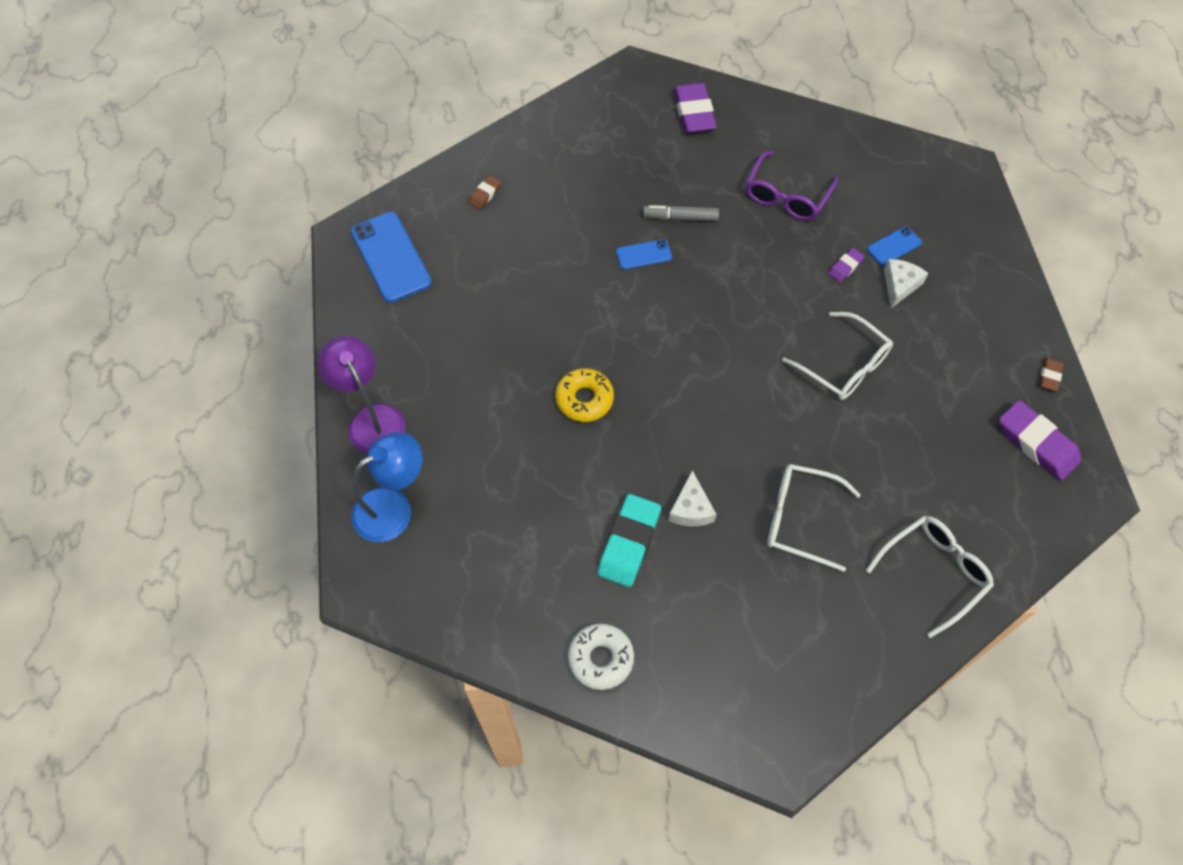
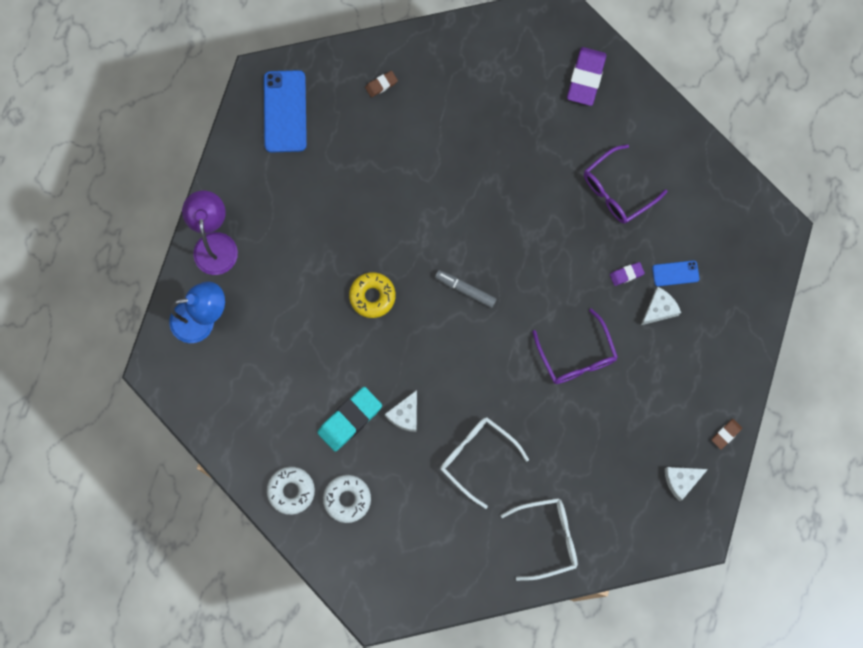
camera: 25 degrees right, 15 degrees up
blue phone [616,239,672,269] -> none
grey marker [643,205,719,221] -> grey marker moved to [435,270,497,308]
white glasses [782,312,893,400] -> purple glasses [532,308,618,384]
purple eraser [999,400,1081,481] -> white cheese [665,467,708,501]
none -> white donut [323,475,371,523]

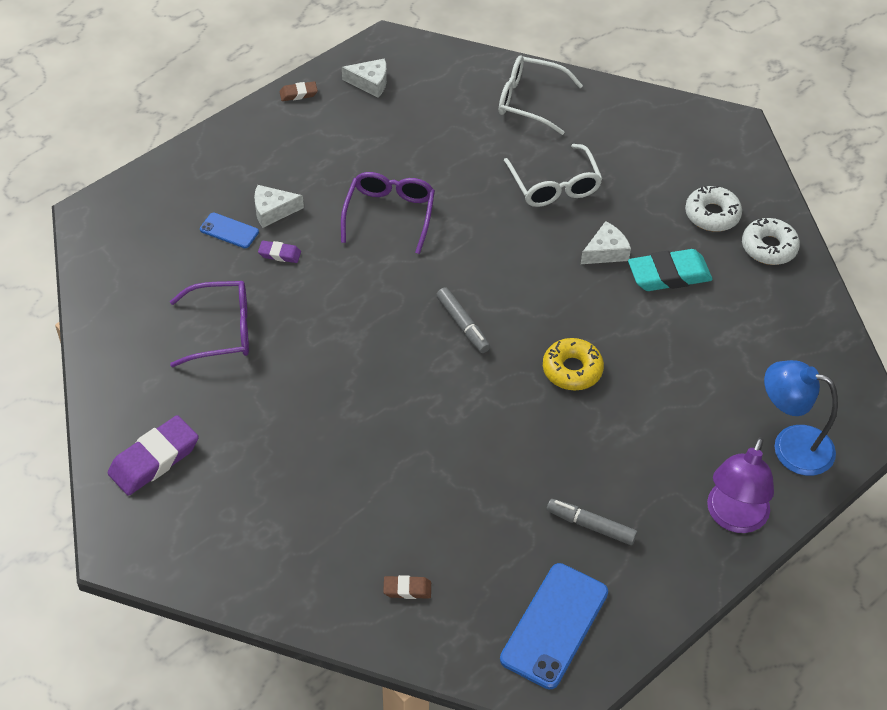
camera: 150 degrees left, 25 degrees down
none -> grey marker [547,499,637,545]

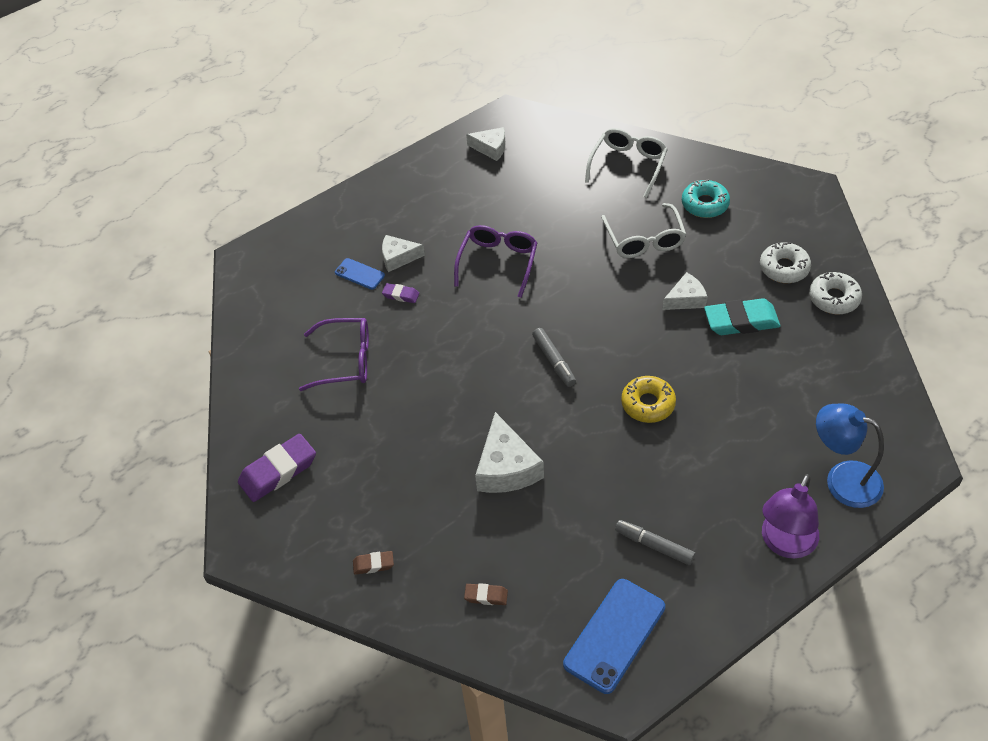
camera: 10 degrees right, 0 degrees up
brown eraser [280,81,318,101] -> brown eraser moved to [353,551,394,575]
white glasses [499,55,583,135] -> white glasses turned 90 degrees clockwise [585,128,668,198]
none -> white cheese [475,412,544,493]
none -> turquoise donut [682,179,730,218]

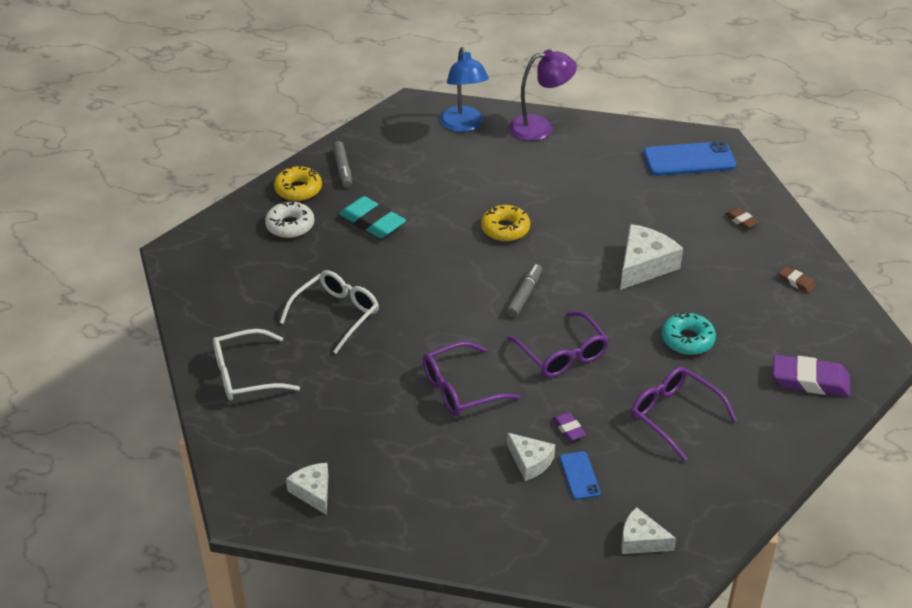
camera: 135 degrees left, 10 degrees down
grey marker [615,520,695,565] -> grey marker moved to [333,141,352,188]
white cheese [663,272,707,310] -> white cheese moved to [621,507,676,554]
turquoise donut [682,179,730,218] -> turquoise donut moved to [662,312,716,355]
white donut [809,272,862,314] -> yellow donut [274,166,322,201]
none -> purple glasses [507,311,609,377]

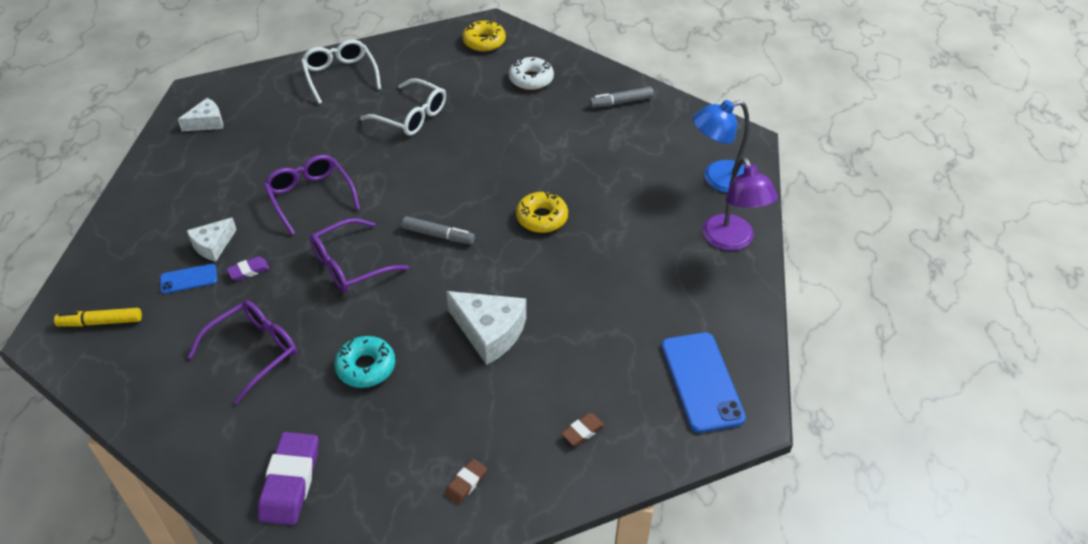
camera: 85 degrees right, 5 degrees up
yellow donut [274,166,322,201] -> yellow donut moved to [462,21,506,52]
turquoise eraser [339,196,406,238] -> none
white cheese [621,507,676,554] -> yellow marker [54,308,142,327]

